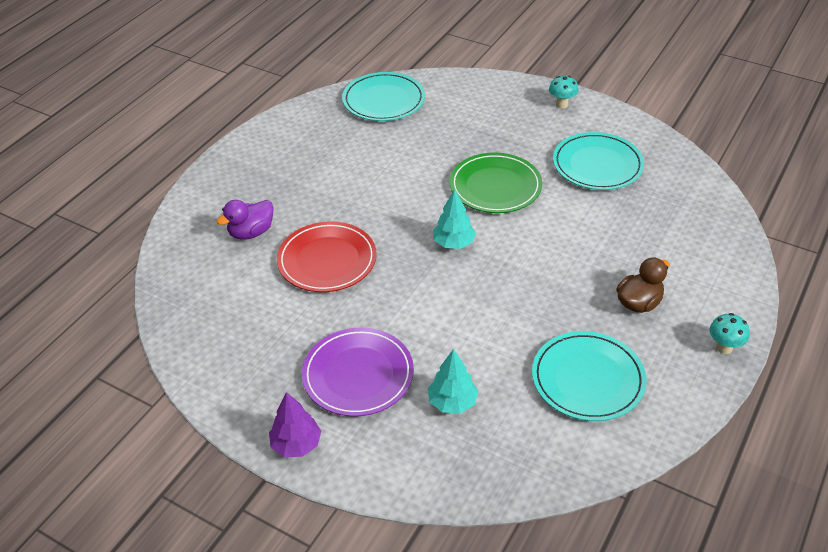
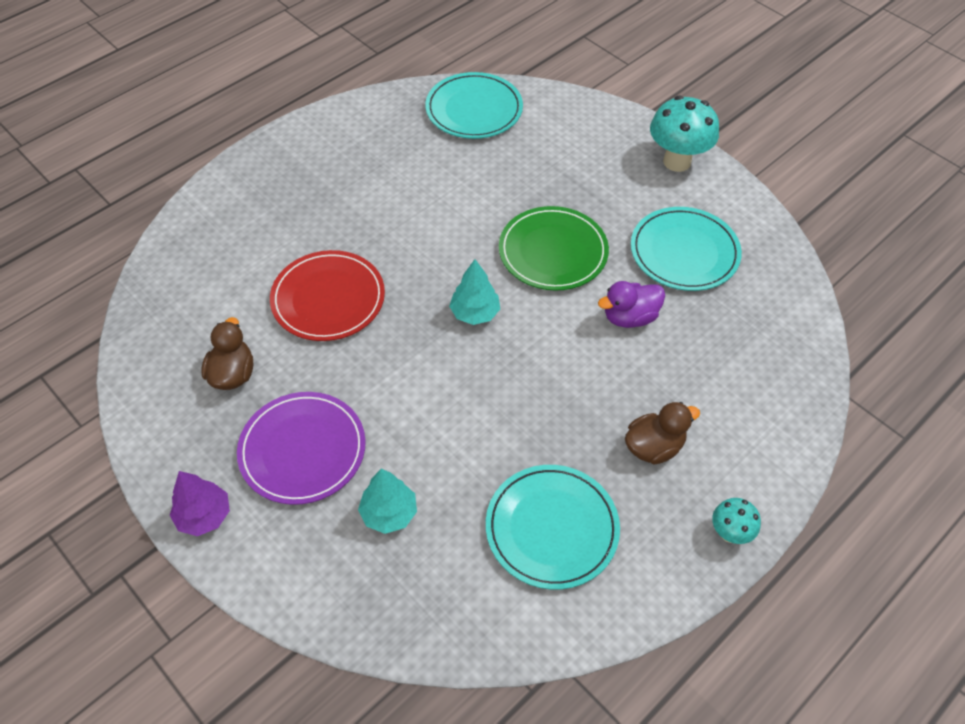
camera: 15 degrees right, 10 degrees up
purple duck [217,200,273,240] -> purple duck moved to [598,281,665,328]
turquoise mushroom [549,76,578,108] -> turquoise mushroom [650,96,719,172], size x1.88
none -> brown duck [201,317,253,390]

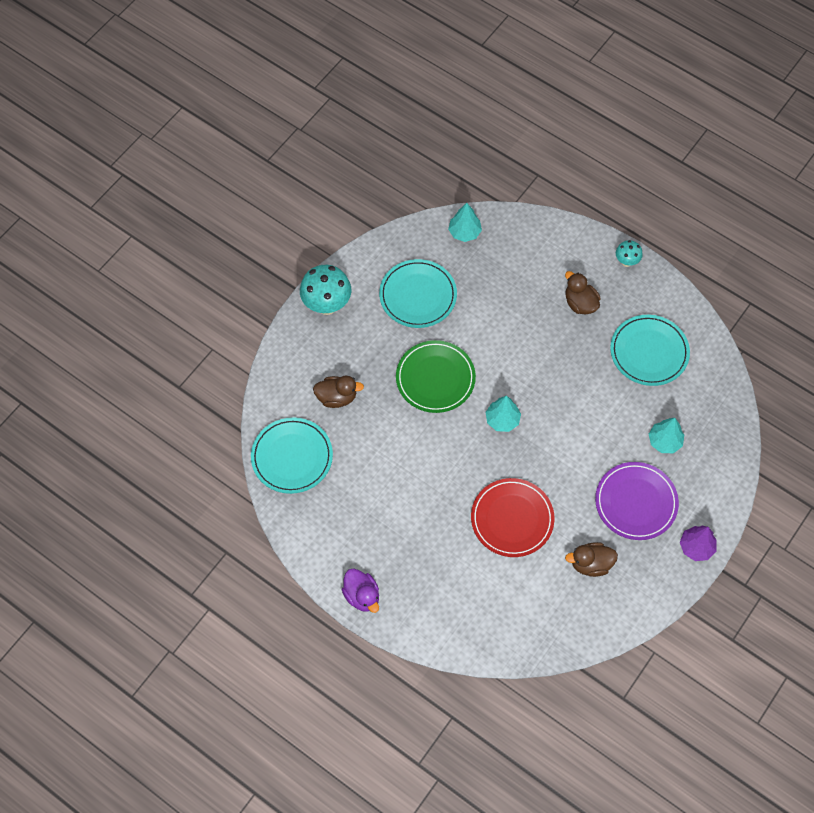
camera: 100 degrees left, 10 degrees up
purple duck [598,281,665,328] -> purple duck moved to [342,568,379,613]
none -> brown duck [313,376,364,408]
none -> turquoise tree [448,203,482,242]

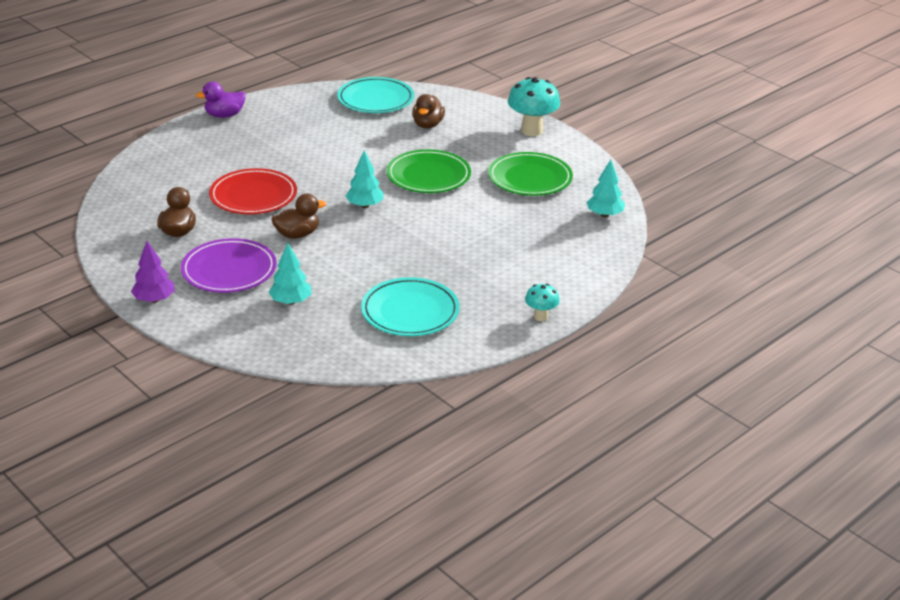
camera: 100 degrees right, 30 degrees down
turquoise plate [379,259,457,328] -> green plate [488,152,573,196]
brown duck [565,271,601,314] -> brown duck moved to [271,194,326,239]

